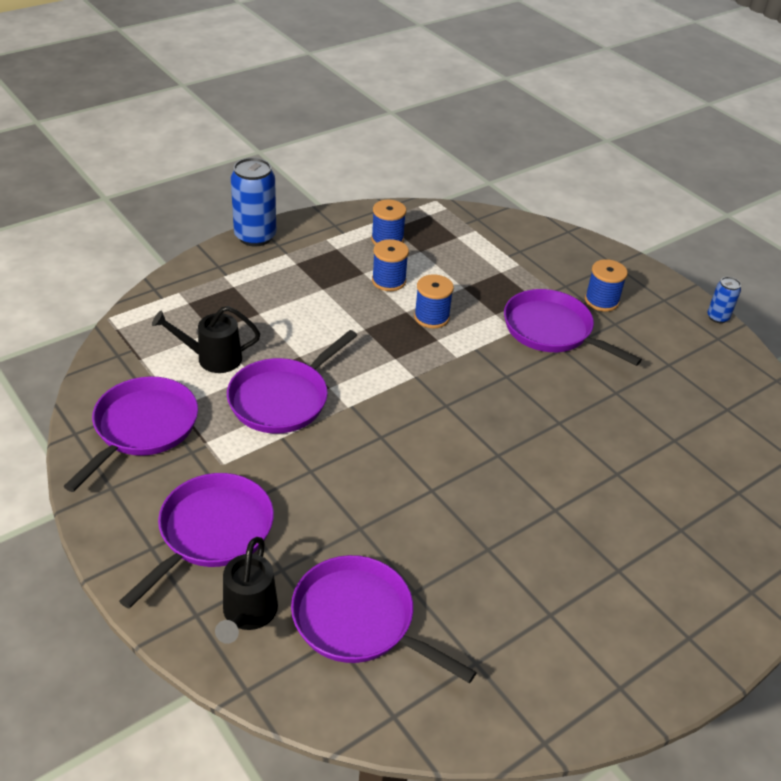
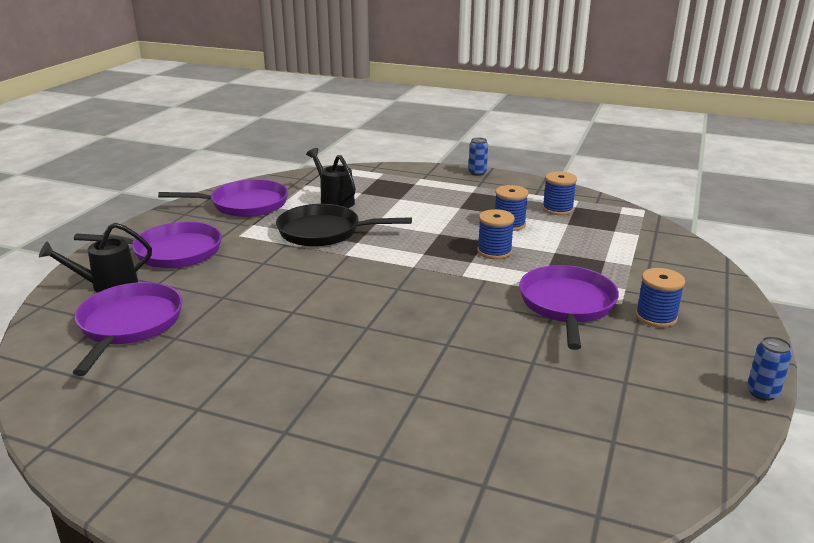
camera: 60 degrees right, 15 degrees down
purple pan [227,330,357,434] -> black pan [276,204,412,247]
blue can [231,158,276,246] -> blue can [468,138,488,176], size x0.52

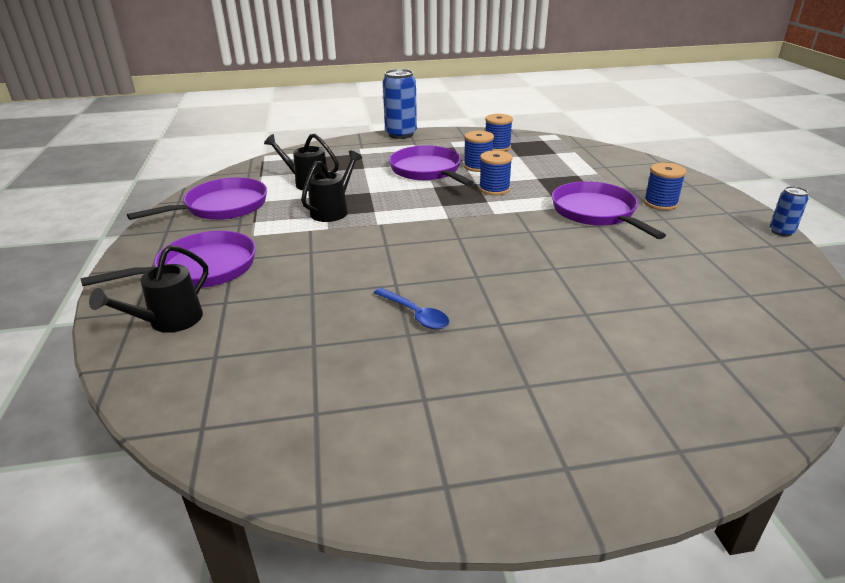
camera: 30 degrees left, 5 degrees up
purple pan [73,282,182,376] -> purple pan moved to [389,146,474,186]
black pan [276,204,412,247] -> black watering can [301,151,362,222]
blue can [468,138,488,176] -> blue can [383,69,417,139], size x1.92
none -> blue spoon [374,288,449,329]

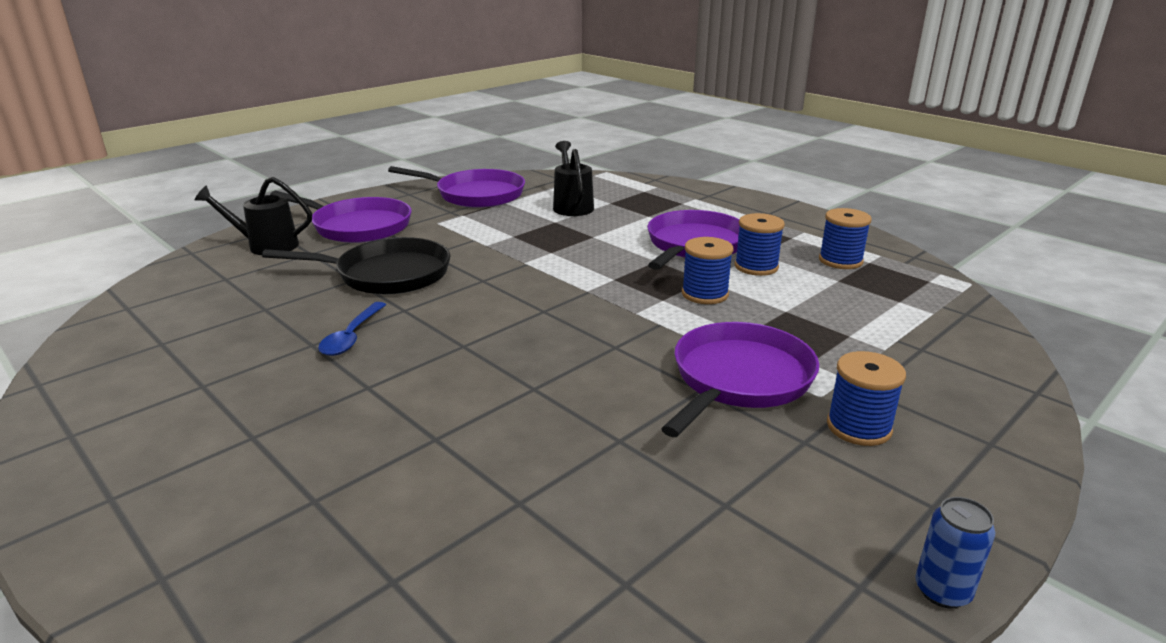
camera: 55 degrees right, 5 degrees down
black watering can [301,151,362,222] -> none
blue can [383,69,417,139] -> none
none -> black pan [262,237,450,295]

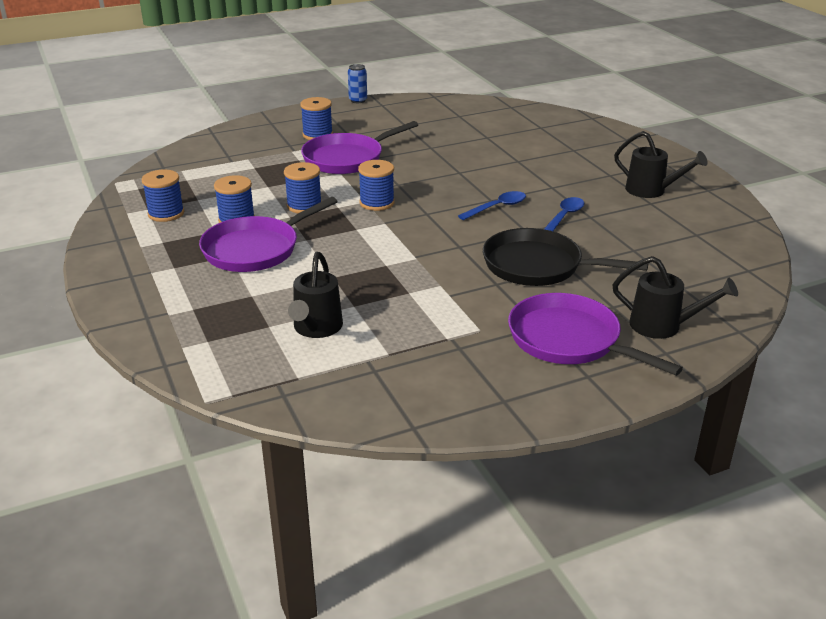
camera: 160 degrees left, 5 degrees up
purple pan [388,166,525,208] -> none
none -> blue spool [358,160,395,211]
none -> blue spoon [458,191,526,220]
none -> black watering can [614,131,707,198]

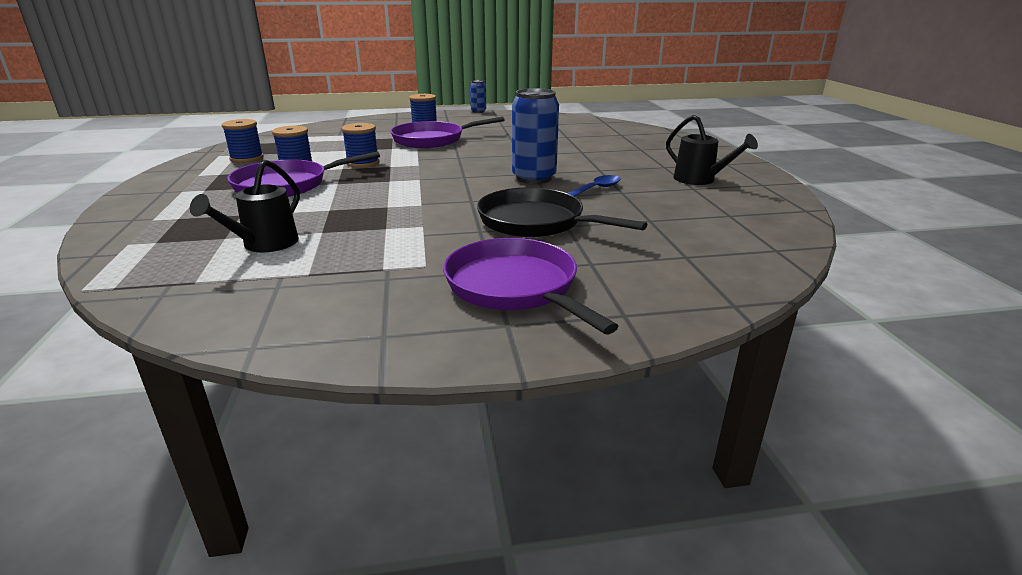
camera: 15 degrees right, 5 degrees down
blue spool [358,160,395,211] -> none
blue spoon [458,191,526,220] -> blue can [512,88,559,184]
black watering can [613,256,738,339] -> none

